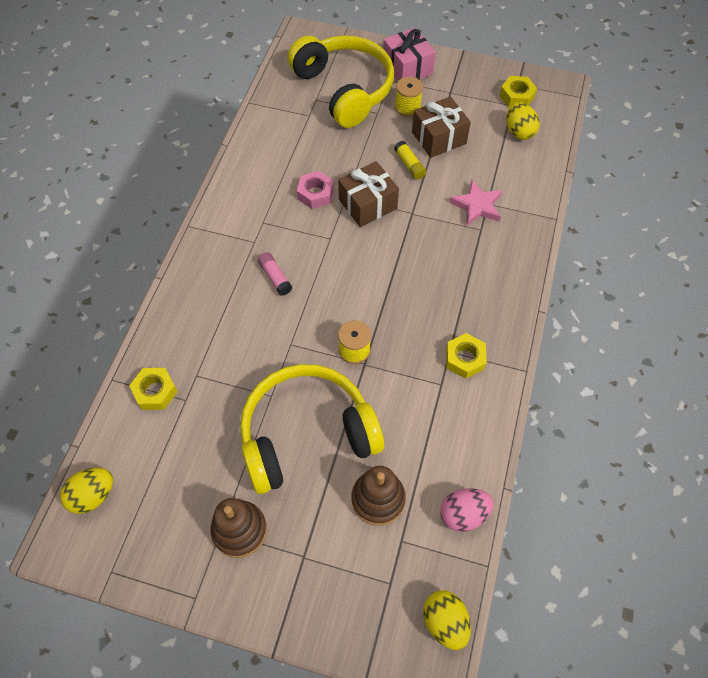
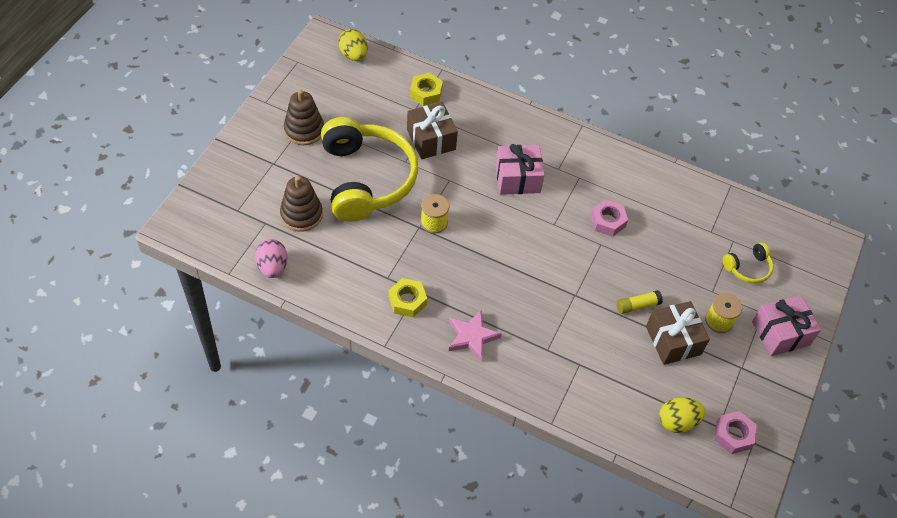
camera: 95 degrees right, 5 degrees down
pink glue stick [258,252,292,296] -> pink gift [495,144,544,195]
yellow headphones [287,35,394,128] -> yellow headphones [723,242,773,284], size x0.43
brown gift [338,161,399,227] -> brown gift moved to [407,102,458,159]
yellow egg [423,591,471,650] -> none
pink star [450,180,502,226] -> pink star moved to [449,310,502,361]
yellow nut [499,76,537,107] -> pink nut [715,411,757,454]

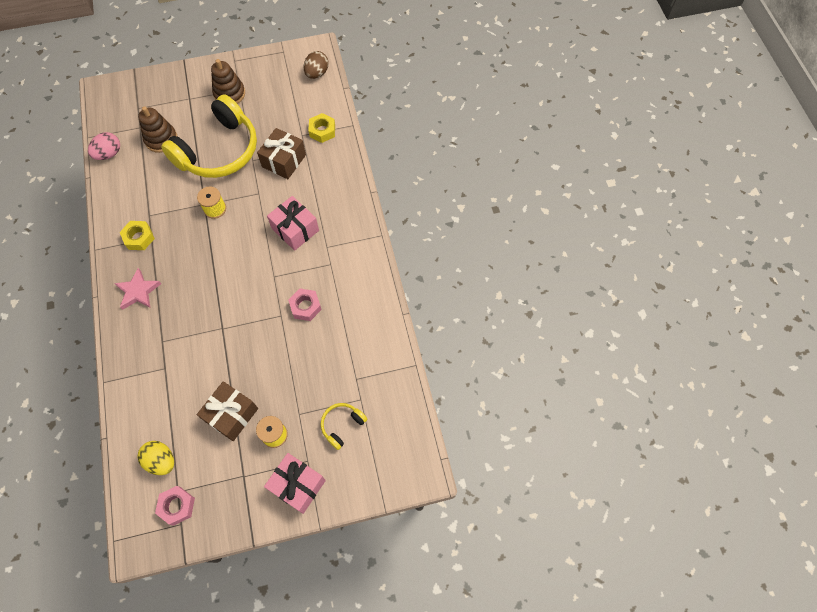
camera: 55 degrees right, 10 degrees up
yellow egg [338,29,368,61] -> brown egg [303,51,329,79]
yellow glue stick [617,290,663,314] -> none
yellow headphones [723,242,773,284] -> yellow headphones turned 105 degrees clockwise [321,403,367,450]

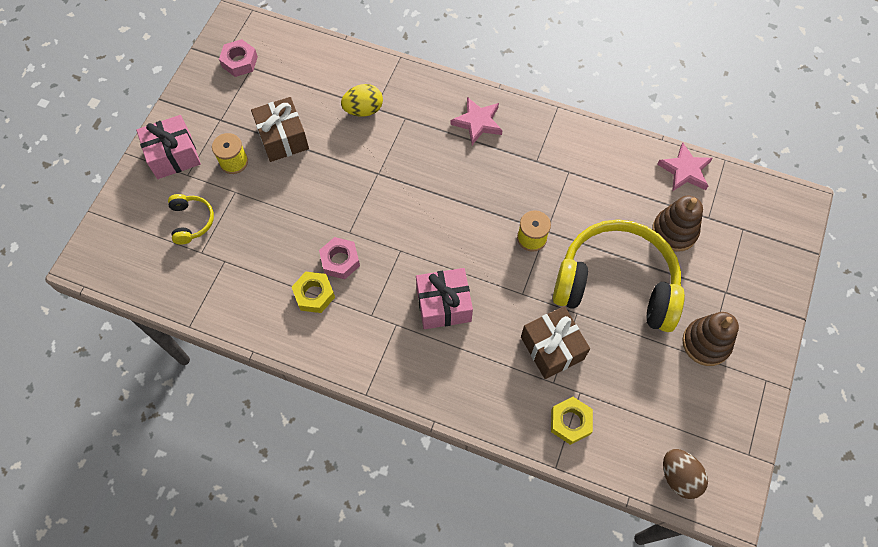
camera: 125 degrees right, 0 degrees up
pink egg [88,132,120,160] -> pink star [657,143,713,192]
yellow nut [120,221,155,250] -> yellow nut moved to [292,271,335,313]
yellow egg [137,441,174,475] -> yellow egg moved to [341,84,383,117]
yellow headphones [161,94,257,178] -> yellow headphones turned 120 degrees clockwise [553,219,685,332]

